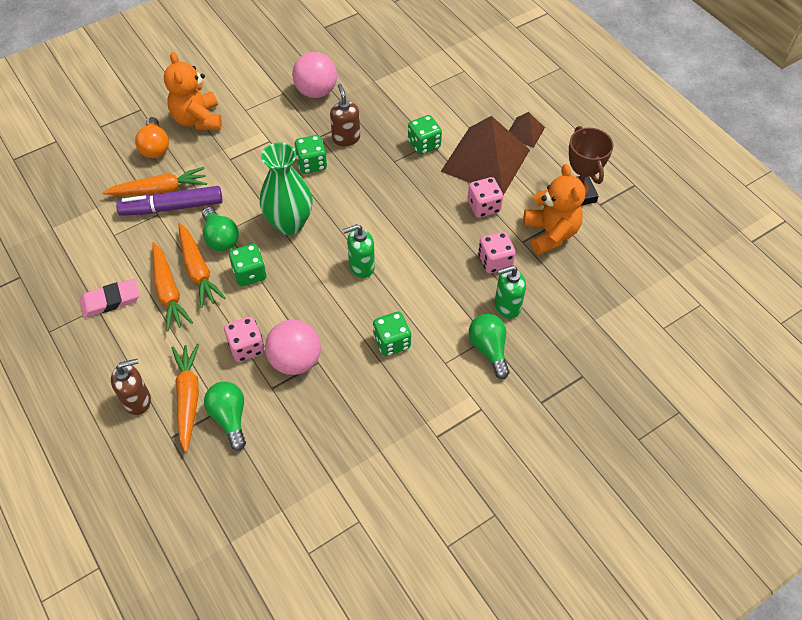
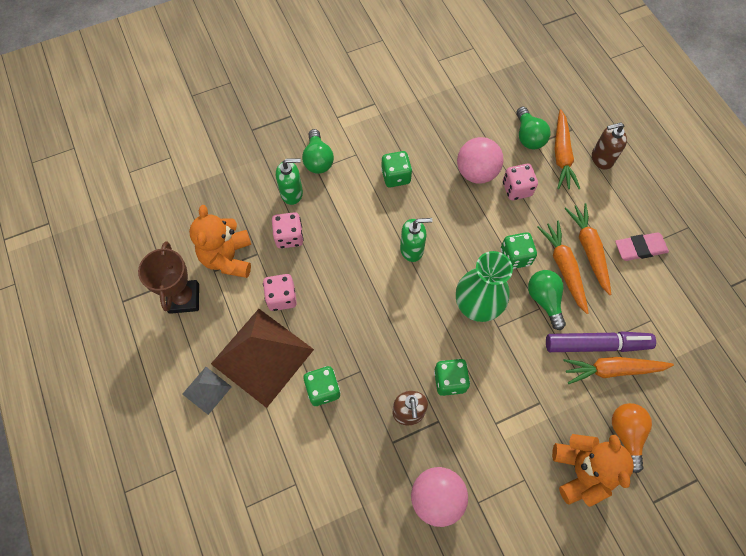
camera: 170 degrees left, 10 degrees up
brown pyramid [509,112,545,148] -> grey pyramid [183,367,232,415]

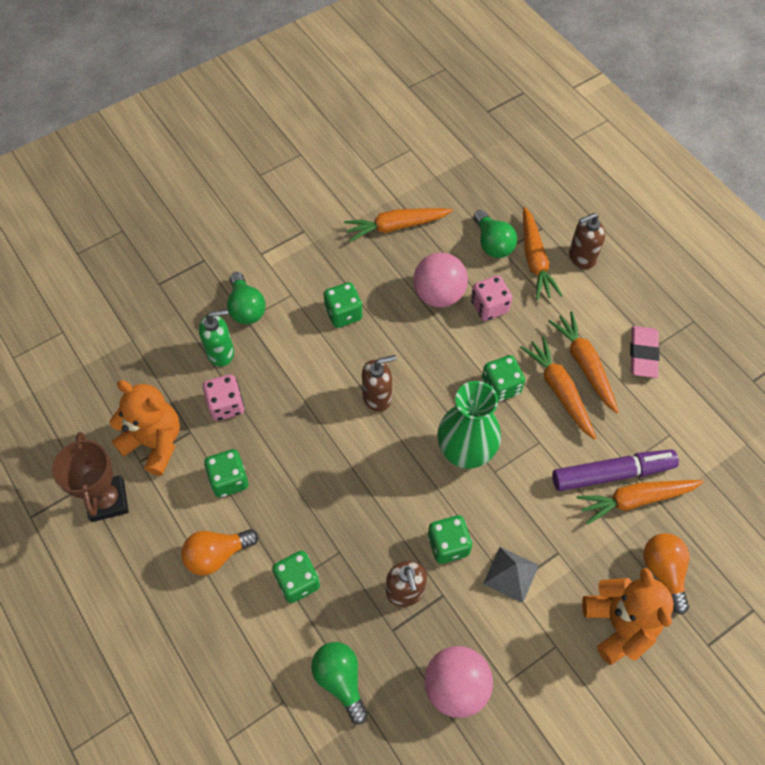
camera: 10 degrees left, 5 degrees down
grey pyramid [183,367,232,415] -> grey pyramid moved to [483,547,539,603]
orange teddy bear [189,205,251,278] -> orange teddy bear turned 135 degrees clockwise [110,380,180,476]
brown pyramid [211,309,314,408] -> orange light bulb [181,529,258,575]
pink dice [263,274,297,311] -> green dice [204,449,248,498]
green soap dispenser [400,218,432,262] -> brown soap dispenser [362,355,396,412]
green light bulb [528,270,566,330] -> green light bulb moved to [311,642,368,725]
pink eraser [615,232,669,261] -> pink eraser turned 60 degrees counterclockwise [630,326,660,378]
none -> orange carrot [344,208,453,242]

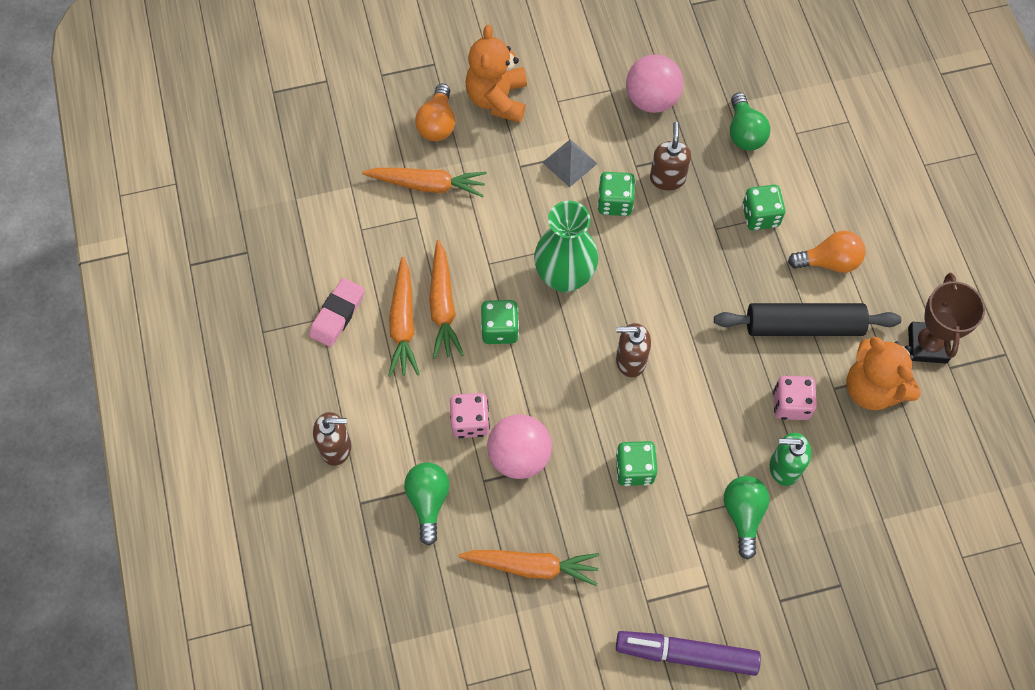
camera: 160 degrees left, 5 degrees up
green dice [204,449,248,498] -> black rolling pin [714,303,901,336]
orange carrot [523,207,563,300] -> none
purple marker [552,449,679,491] -> purple marker moved to [616,631,761,676]

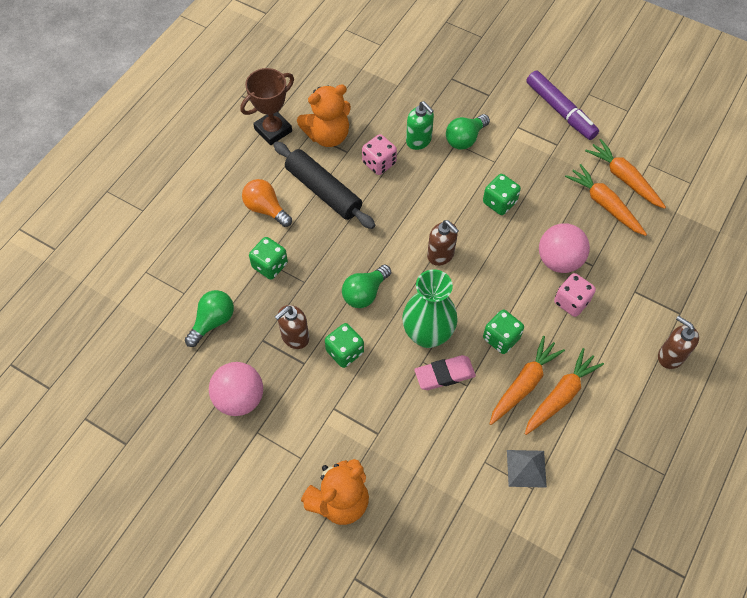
camera: 135 degrees left, 5 degrees down
pink eraser [309,278,365,347] -> pink eraser moved to [414,355,476,390]
orange carrot [362,168,487,197] -> orange carrot moved to [585,139,666,209]
green light bulb [404,462,450,545] -> green light bulb moved to [342,264,391,308]
orange light bulb [415,84,455,141] -> none
grey pyramid [542,139,598,187] -> grey pyramid moved to [507,450,547,488]
orange teddy bear [846,337,921,410] -> orange teddy bear turned 60 degrees clockwise [297,84,351,147]

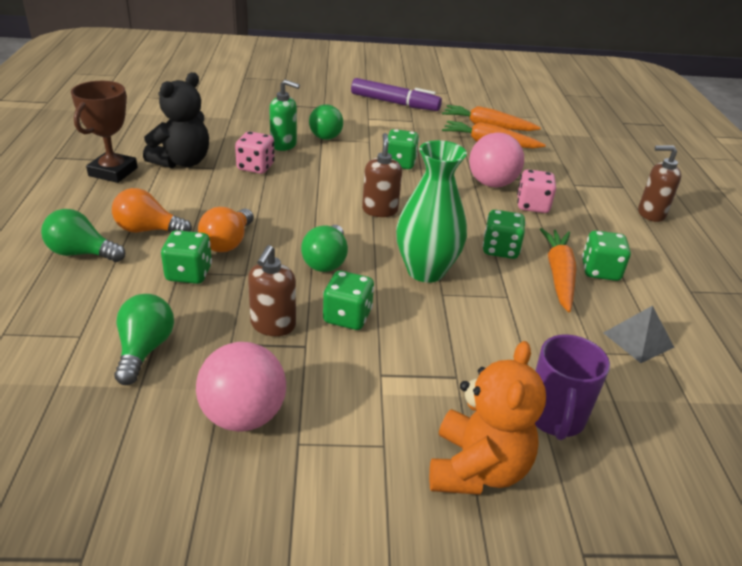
camera: 35 degrees left, 25 degrees down
black rolling pin [273,141,375,229] -> none
orange teddy bear [297,84,351,147] -> black teddy bear [143,72,209,168]
pink eraser [414,355,476,390] -> none
brown soap dispenser [427,220,459,266] -> brown soap dispenser turned 105 degrees counterclockwise [362,133,402,217]
orange carrot [525,348,604,435] -> green dice [582,230,631,281]
none -> green light bulb [41,209,125,262]
none -> orange light bulb [198,207,254,252]
none -> purple mug [535,334,610,440]

